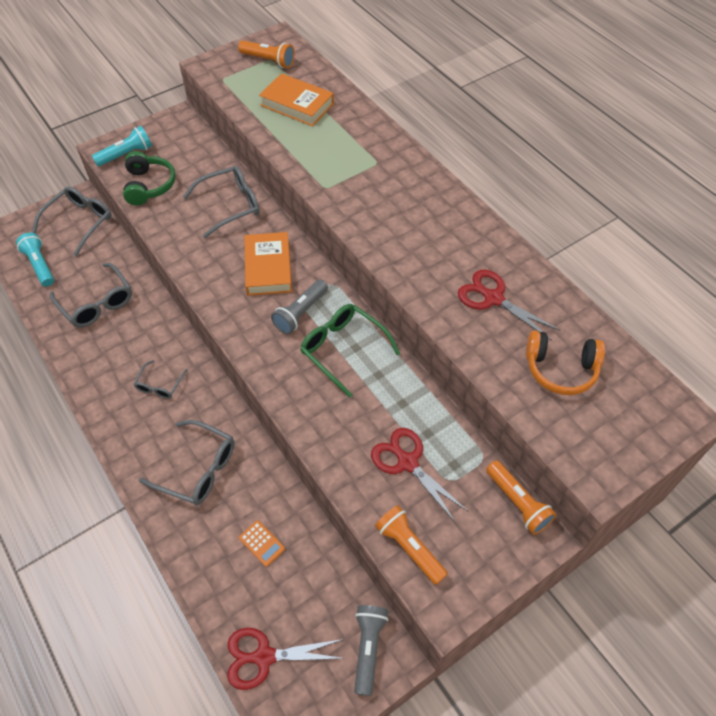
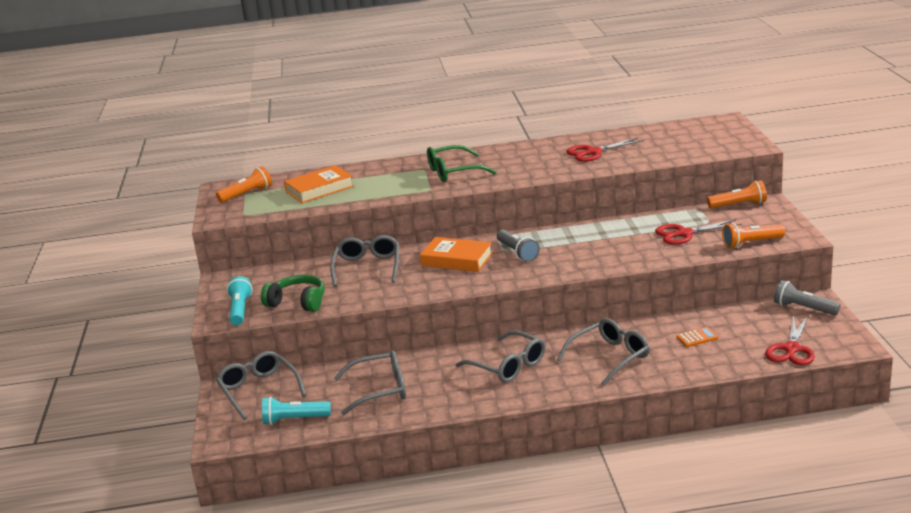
camera: 60 degrees left, 30 degrees down
grey glasses [134,360,187,399] -> grey glasses [456,330,545,383], size x1.73
green glasses [300,304,400,398] -> green glasses moved to [427,145,497,182]
orange headphones [526,331,605,395] -> none

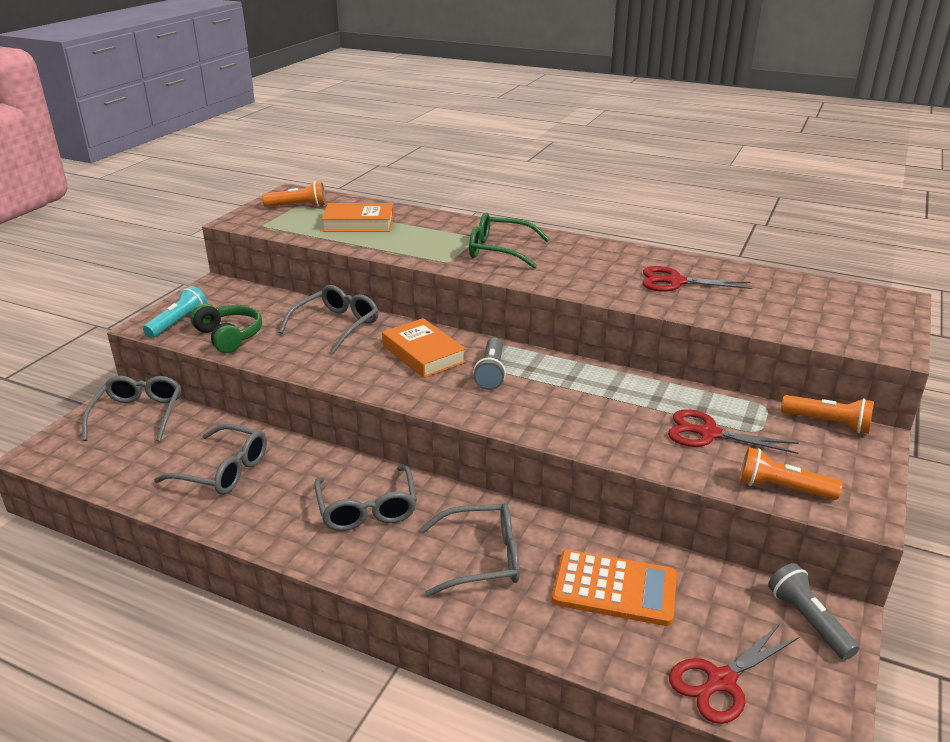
camera: 30 degrees right, 5 degrees up
turquoise flashlight [262,397,331,425] -> none
orange calculator [676,327,719,347] -> orange calculator [552,550,677,626], size x2.16

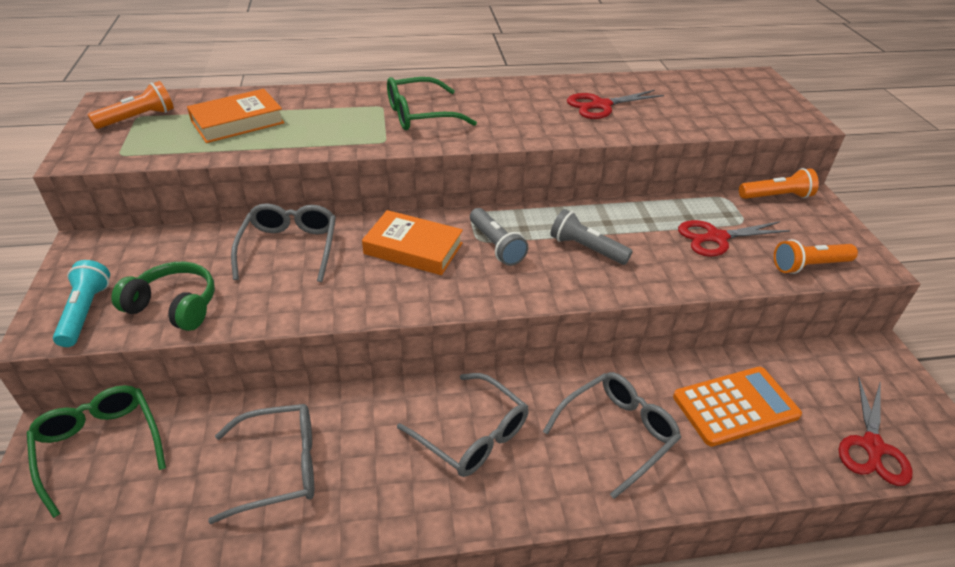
camera: 35 degrees left, 10 degrees up
grey glasses [82,376,181,442] -> green glasses [27,385,166,518]
grey flashlight [768,563,859,660] -> grey flashlight moved to [550,209,633,265]

